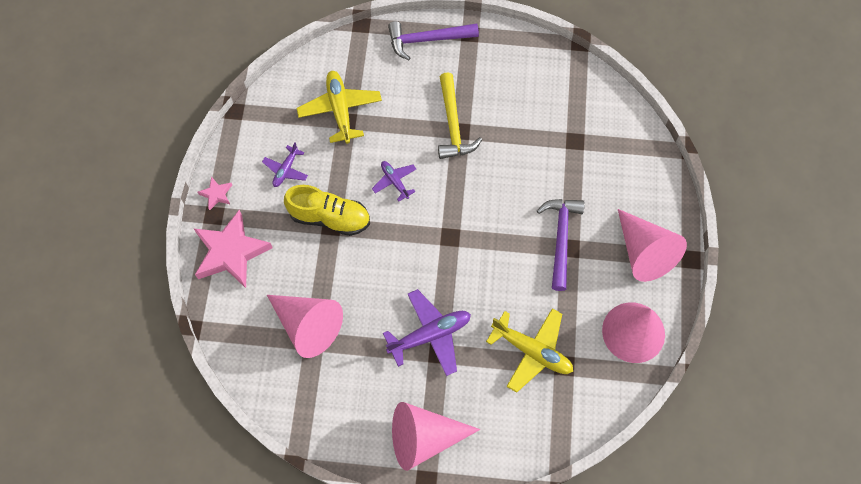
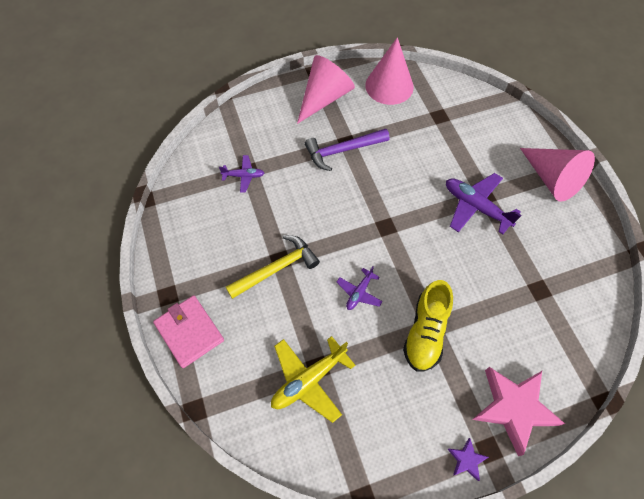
camera: 115 degrees left, 5 degrees down
pink star [198,176,232,210] -> purple star [448,438,489,481]
purple plane [262,142,308,187] -> purple plane moved to [219,155,264,193]
pink cone [267,295,343,358] -> none
yellow shoe [284,185,370,236] -> yellow shoe turned 150 degrees counterclockwise [403,280,453,371]
purple hammer [388,21,479,60] -> pink wallet [153,295,224,368]
yellow plane [486,308,573,393] -> none

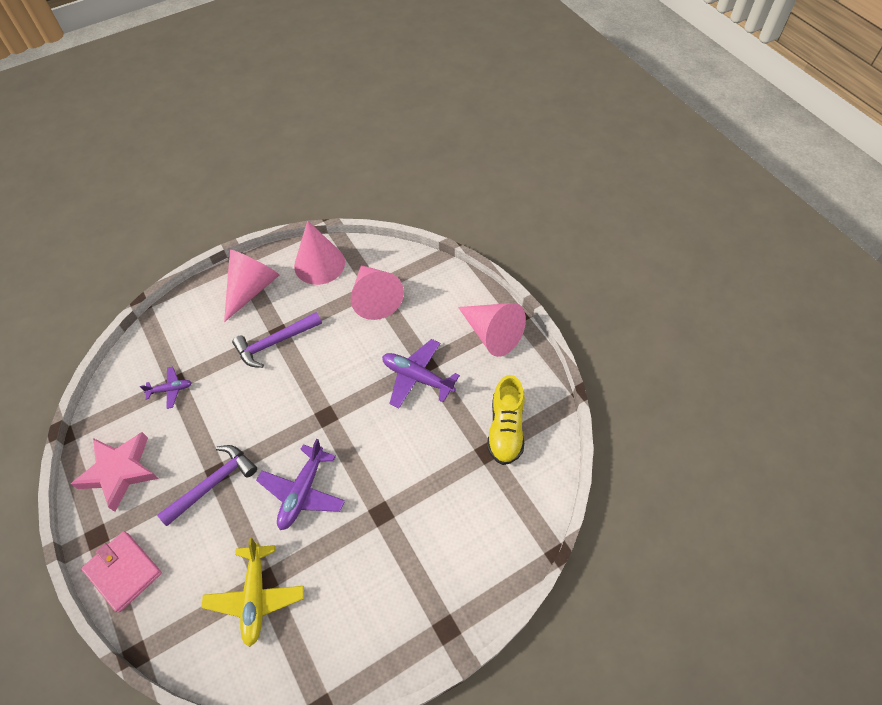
camera: 10 degrees left, 5 degrees down
yellow hammer [226,235,320,299] -> purple hammer [157,445,257,526]
yellow plane [271,336,355,423] -> yellow plane turned 45 degrees counterclockwise [202,537,304,647]
purple plane [337,266,383,310] -> purple plane [256,439,345,530], size x1.77
yellow shoe [403,280,453,371] -> yellow shoe moved to [487,375,525,465]
purple star [448,438,489,481] -> none
pink star [472,367,565,456] -> pink star moved to [71,432,159,512]
none -> pink cone [351,265,404,320]

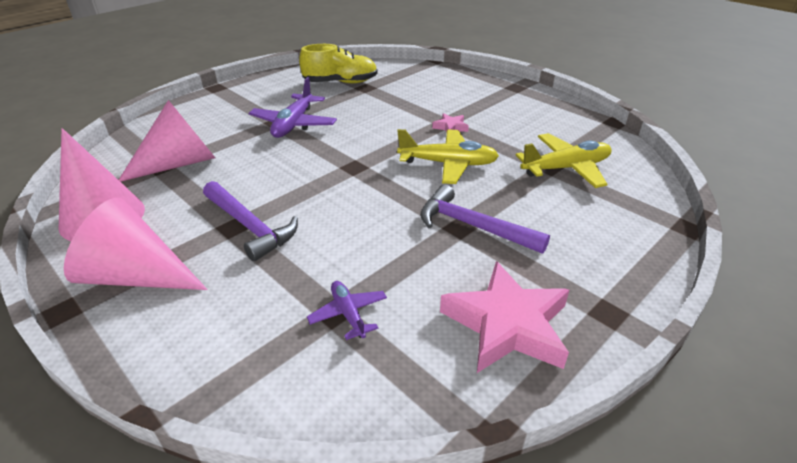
camera: 105 degrees left, 20 degrees down
pink wallet [81,531,162,613] -> none
purple plane [256,439,345,530] -> yellow plane [397,129,499,184]
pink cone [458,303,526,357] -> none
none -> pink star [432,113,469,133]

